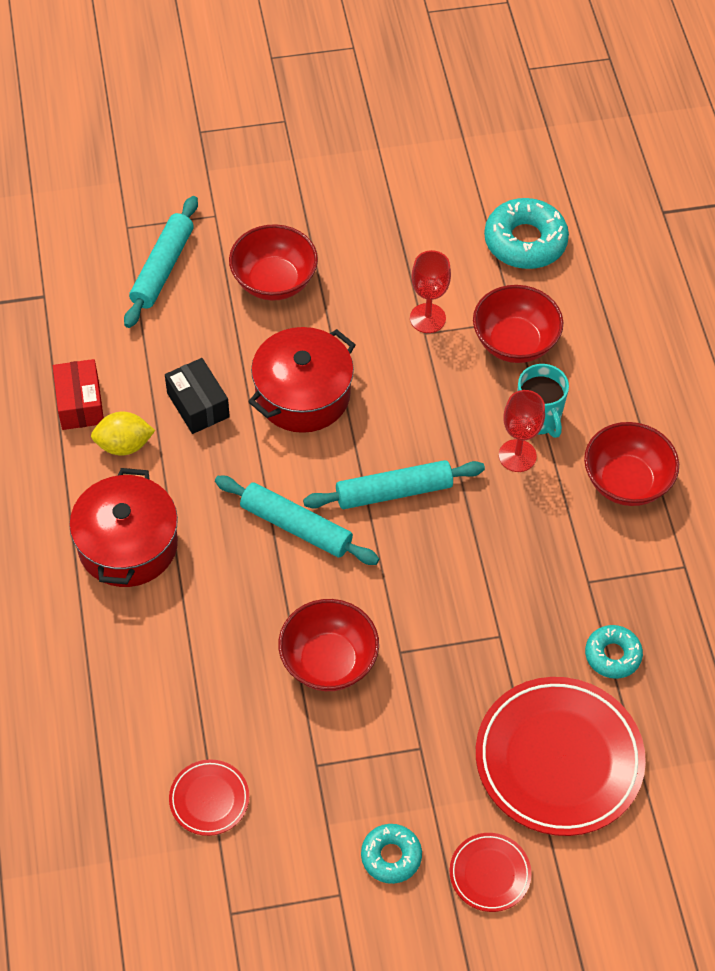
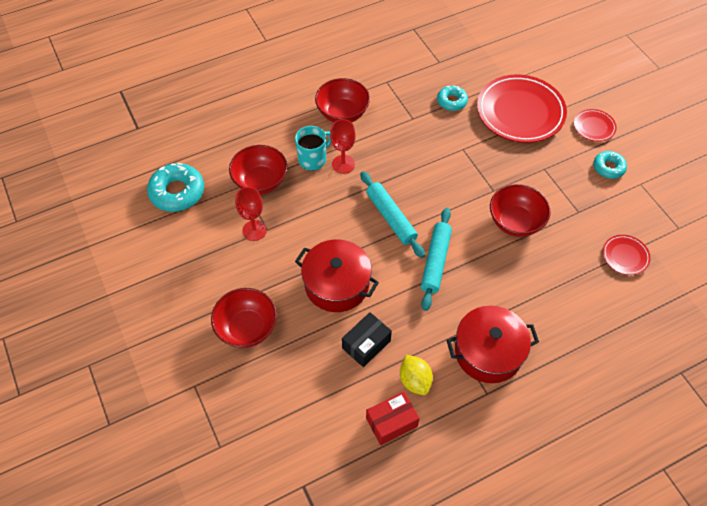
camera: 105 degrees left, 0 degrees up
turquoise rolling pin [124,196,198,328] -> none

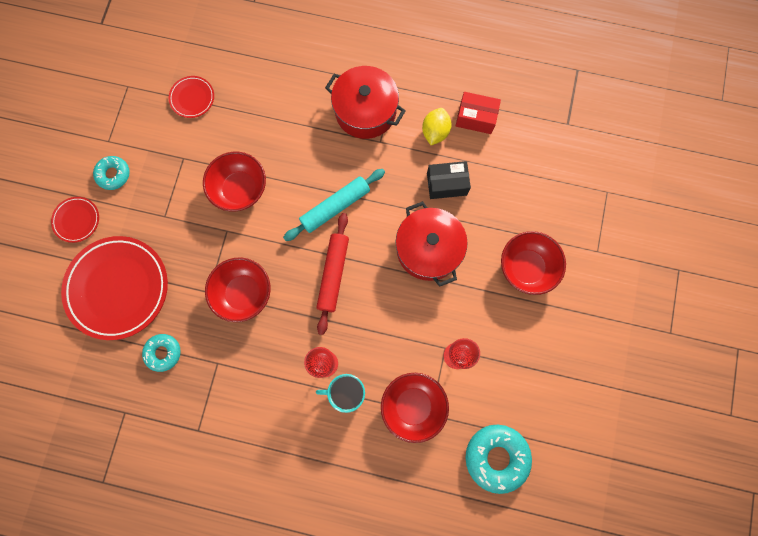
camera: 140 degrees left, 20 degrees up
red bowl [315,78,370,122] -> red bowl moved to [205,257,271,322]
turquoise rolling pin [360,171,425,258] -> red rolling pin [316,213,349,335]

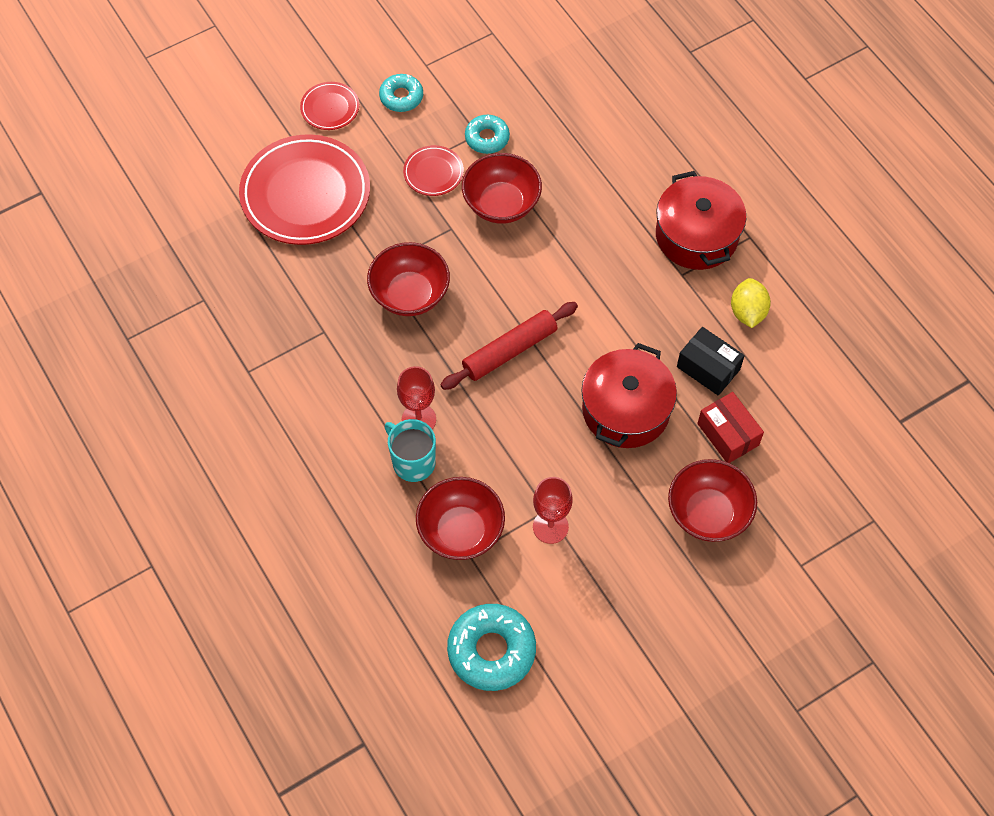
camera: 45 degrees right, 15 degrees down
turquoise donut [142,334,181,372] -> turquoise donut moved to [465,115,510,154]
red plate [169,76,214,118] -> red plate moved to [403,145,464,196]
turquoise rolling pin [283,169,385,241] -> none
yellow lemon [422,108,452,145] -> yellow lemon turned 60 degrees counterclockwise [731,278,771,328]
red box [456,92,501,134] -> red box moved to [697,392,764,463]

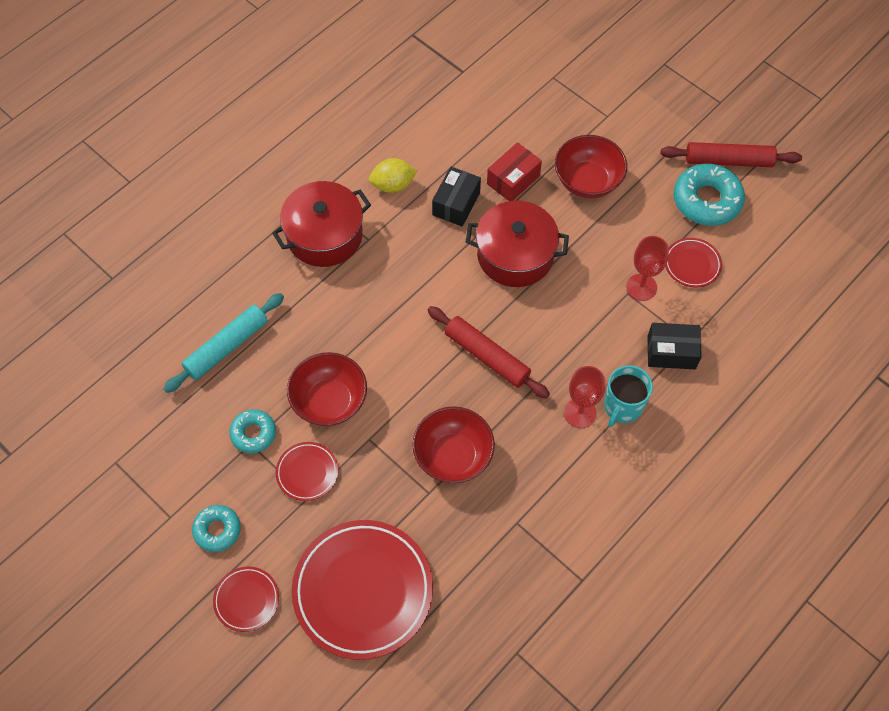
camera: 105 degrees left, 0 degrees up
red bowl [416,477,505,560] -> black box [648,323,702,369]
turquoise donut [447,604,536,691] -> turquoise donut moved to [673,164,745,226]
none -> turquoise rolling pin [163,293,284,393]
none -> red rolling pin [661,142,802,167]
none -> red plate [665,238,722,288]

